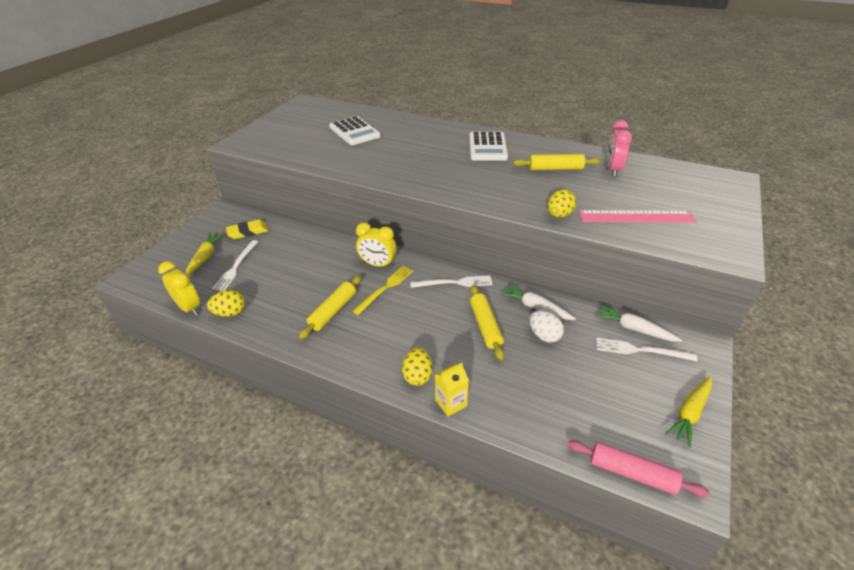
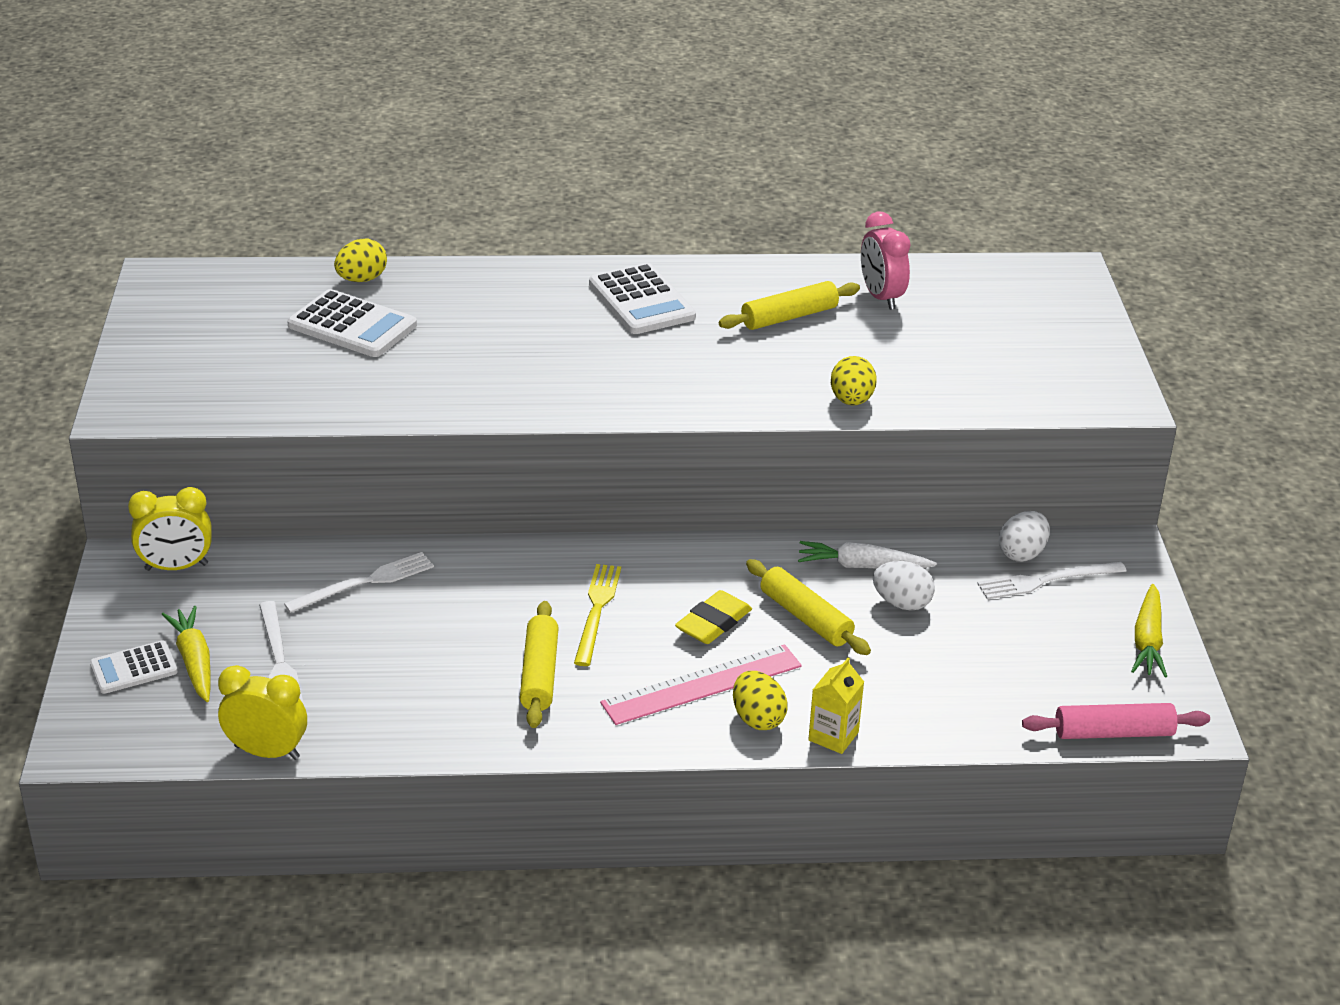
camera: 30 degrees left, 5 degrees down
yellow egg [207,290,245,317] -> yellow egg moved to [334,239,387,282]
yellow eraser [226,220,268,239] -> yellow eraser moved to [675,590,752,644]
yellow clock [356,223,397,268] -> yellow clock moved to [128,487,212,571]
white fork [410,275,493,288] -> white fork moved to [284,552,434,613]
pink ruler [579,210,697,223] -> pink ruler moved to [600,644,802,725]
white carrot [595,305,682,342] -> white egg [999,511,1050,562]
none -> white calculator [90,640,178,694]

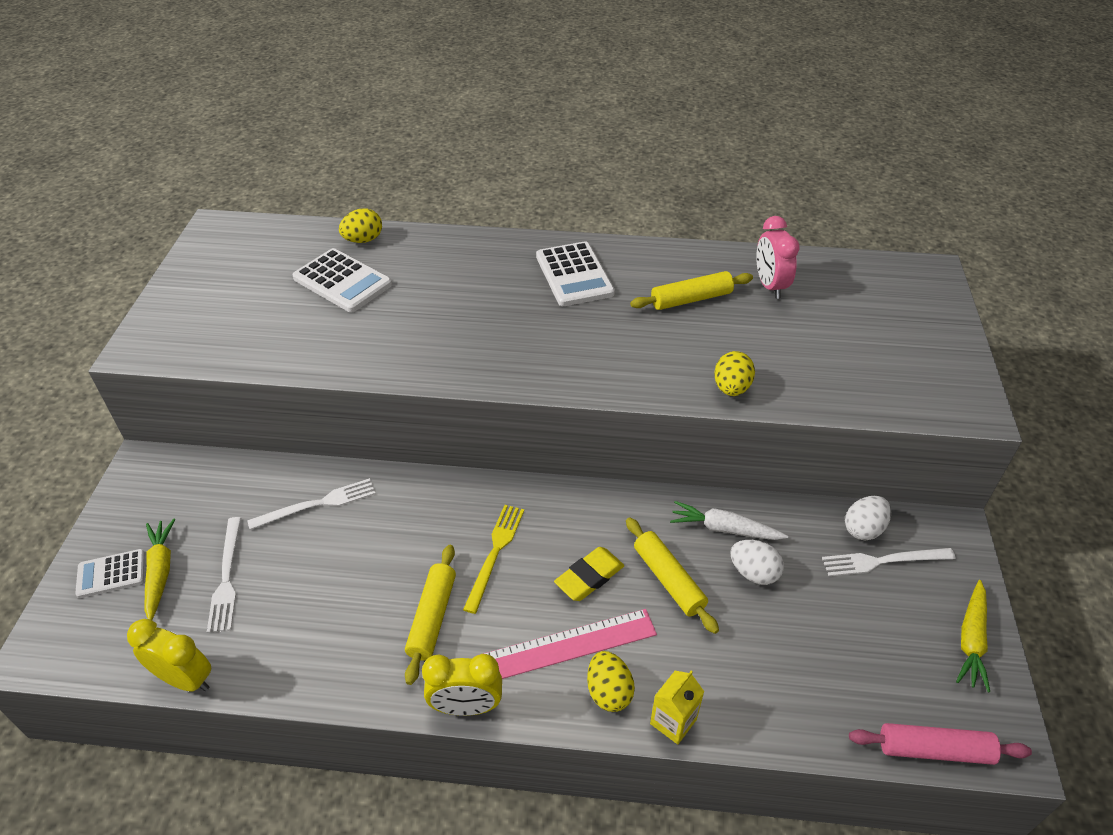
camera: 10 degrees right, 10 degrees up
yellow clock [128,487,212,571] -> yellow clock moved to [422,654,502,716]

